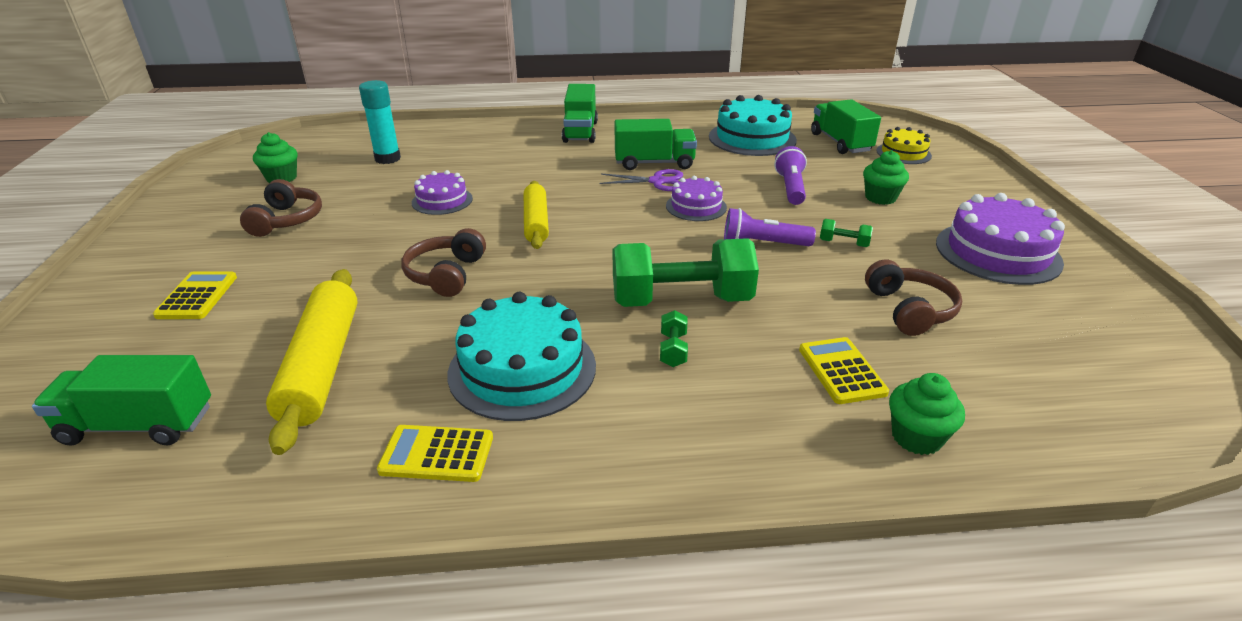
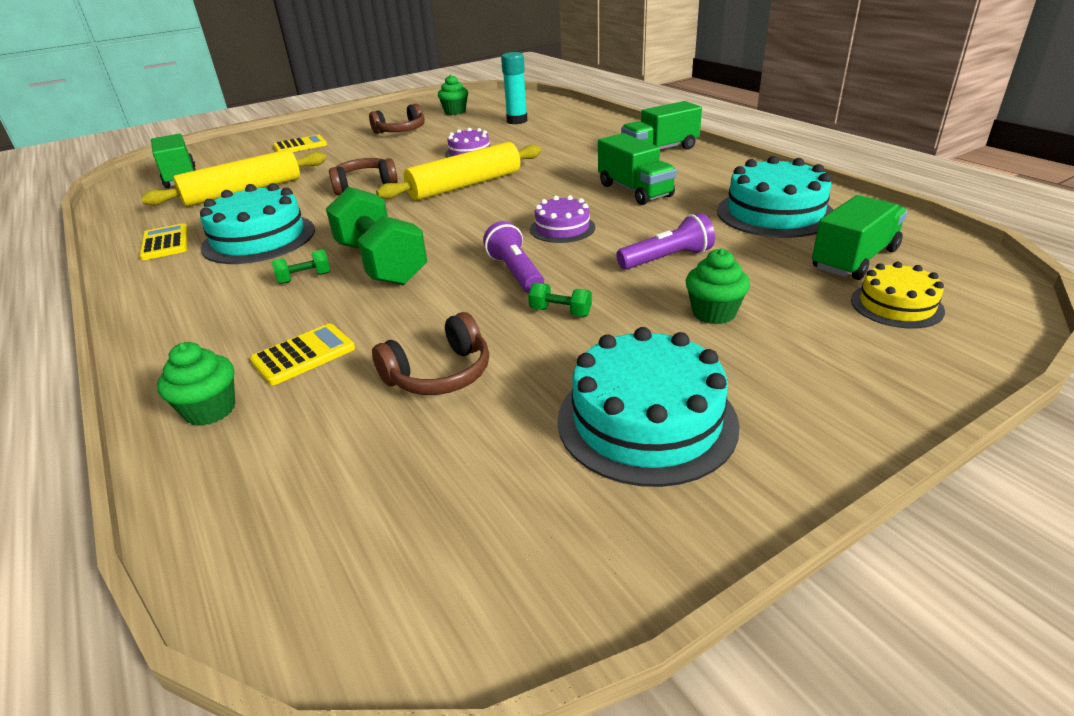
camera: 65 degrees right, 0 degrees up
yellow rolling pin [524,181,549,249] -> yellow rolling pin [376,142,542,201], size x1.51
purple scissors [599,169,683,191] -> none
green dumbbell [820,219,873,247] -> green dumbbell turned 60 degrees counterclockwise [528,283,592,317]
purple cake [936,193,1065,285] -> turquoise cake [558,327,739,487]

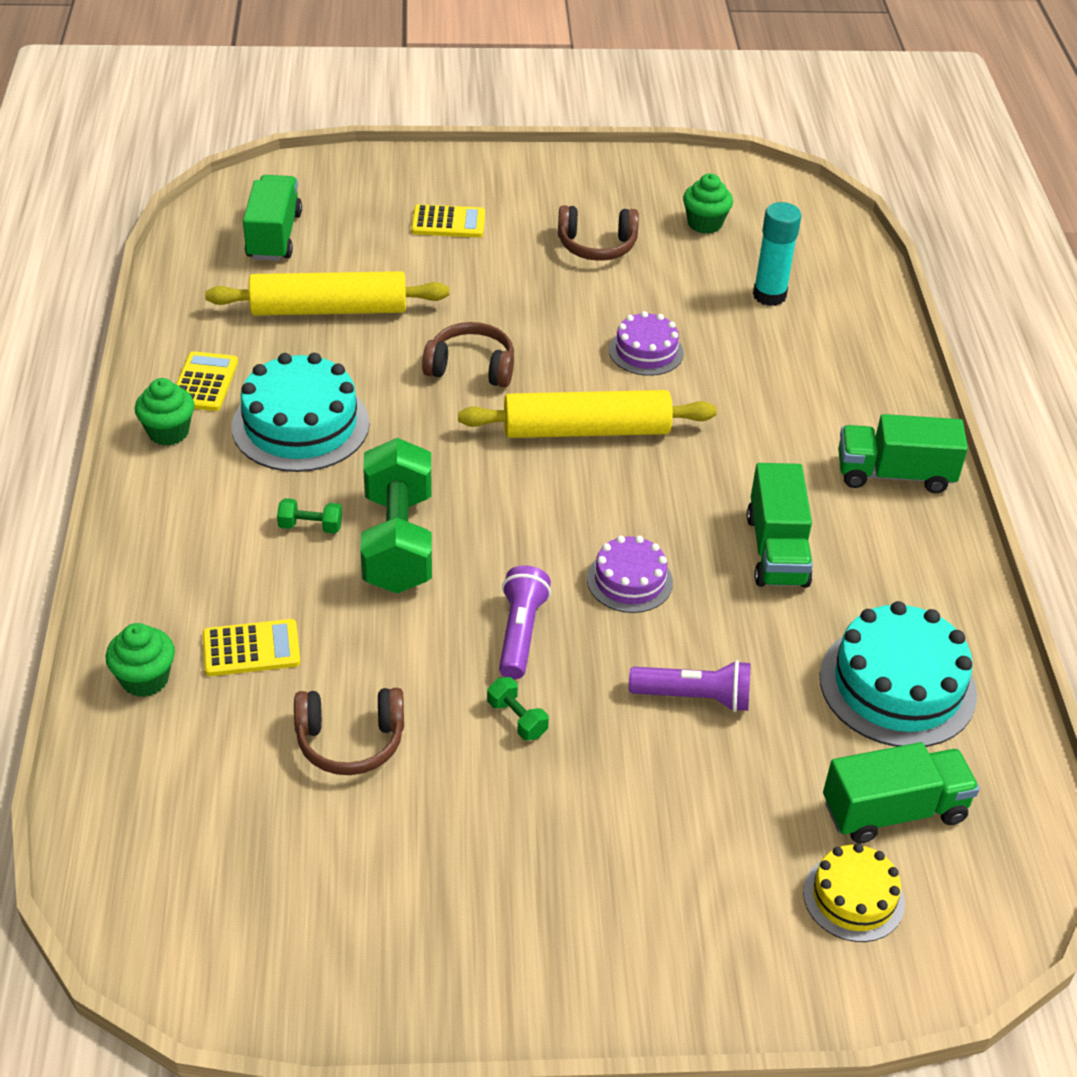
camera: 25 degrees right, 10 degrees up
turquoise cake [558,327,739,487] -> none
green cupcake [686,248,750,324] -> green cupcake moved to [135,378,195,446]

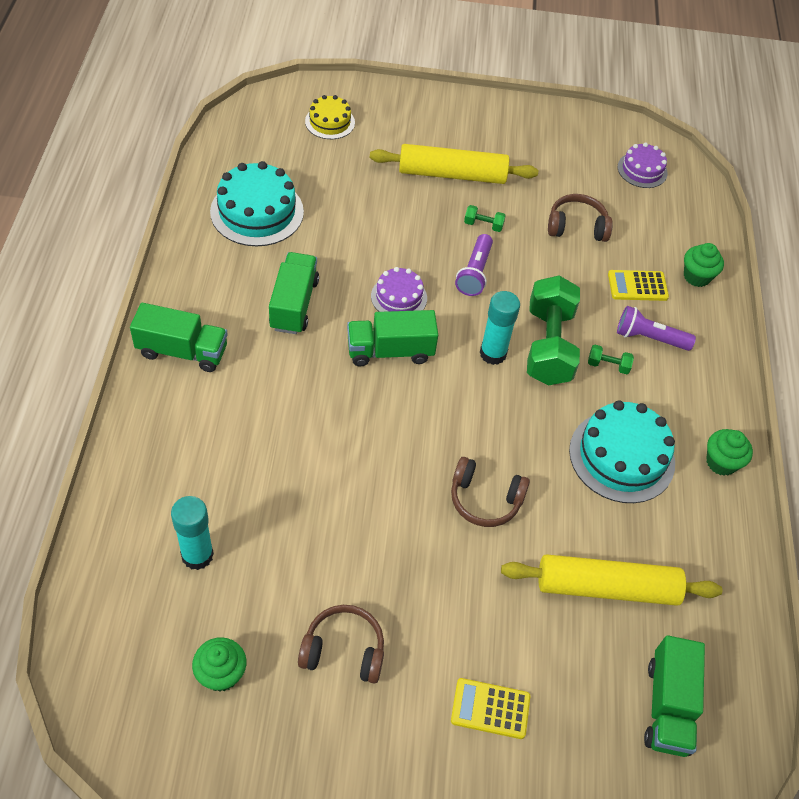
camera: 175 degrees left, 10 degrees up
yellow calculator [176,351,238,411] -> none
yellow rolling pin [458,390,717,438] -> yellow rolling pin moved to [370,144,538,184]
green dumbbell [487,677,549,740] -> green dumbbell turned 45 degrees counterclockwise [464,205,506,232]
purple cake [609,311,684,376] -> purple cake moved to [618,143,667,188]
purple flashlight [629,660,751,712] -> purple flashlight moved to [617,306,696,351]
green truck [823,742,980,843] -> green truck moved to [347,310,438,367]
none -> turquoise glue stick [480,291,520,365]

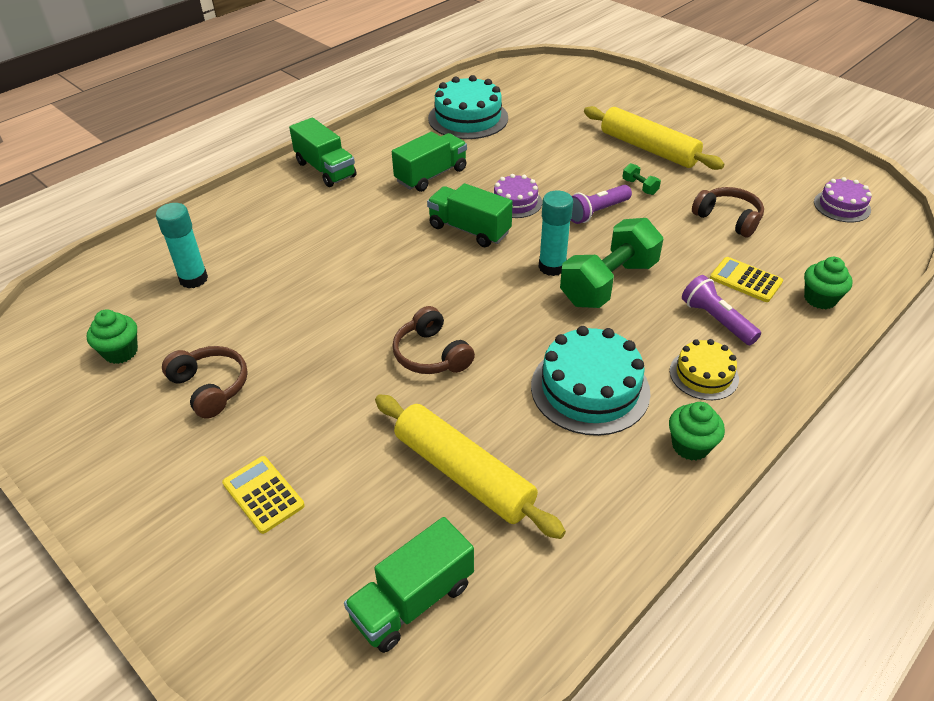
camera: 45 degrees right, 10 degrees down
yellow cake [305,95,355,139] -> yellow cake moved to [670,339,739,400]
green dumbbell [588,345,634,374] -> none

